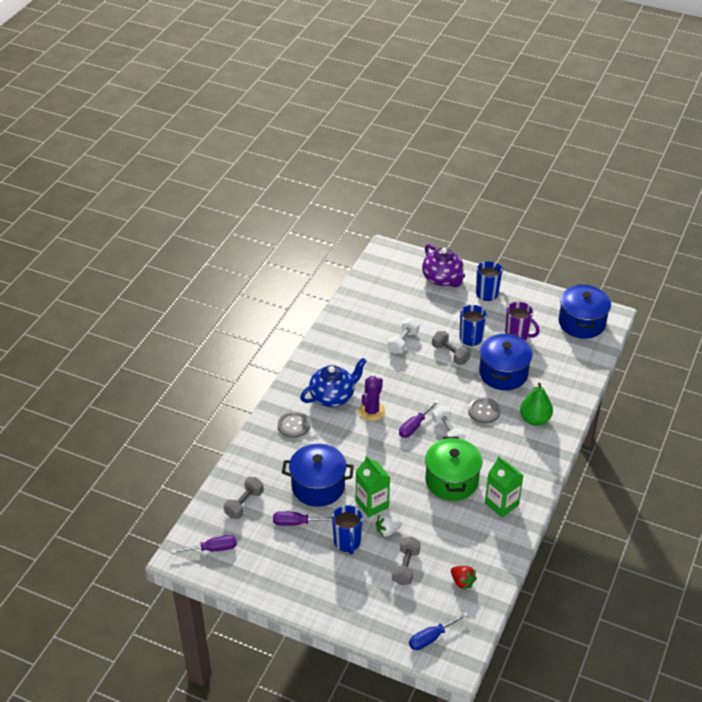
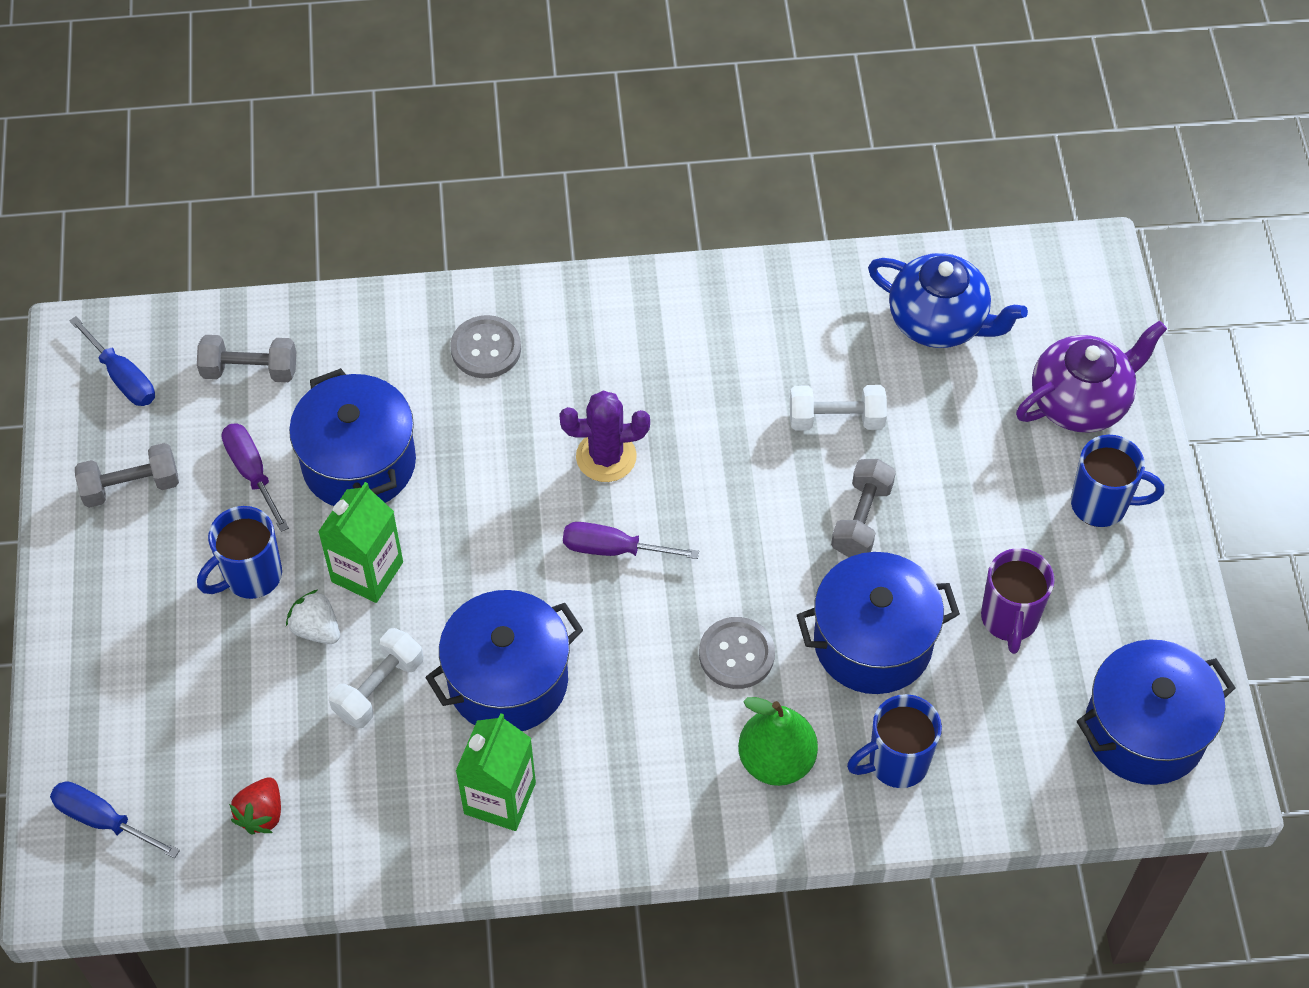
camera: 60 degrees right, 15 degrees up
purple screwdriver [171,535,237,554] -> blue screwdriver [70,316,155,406]
blue teapot [300,358,367,407] -> blue teapot moved to [868,253,1028,348]
grey dumbbell [392,537,421,585] -> grey dumbbell moved to [75,443,179,508]
purple teapot [422,244,465,287] -> purple teapot turned 150 degrees counterclockwise [1016,321,1167,432]
green pot [425,437,482,501] -> blue pot [425,590,583,731]
white dumbbell [432,406,466,440] -> white dumbbell moved to [329,628,423,729]
blue mug [460,305,487,346] -> blue mug moved to [847,694,942,788]

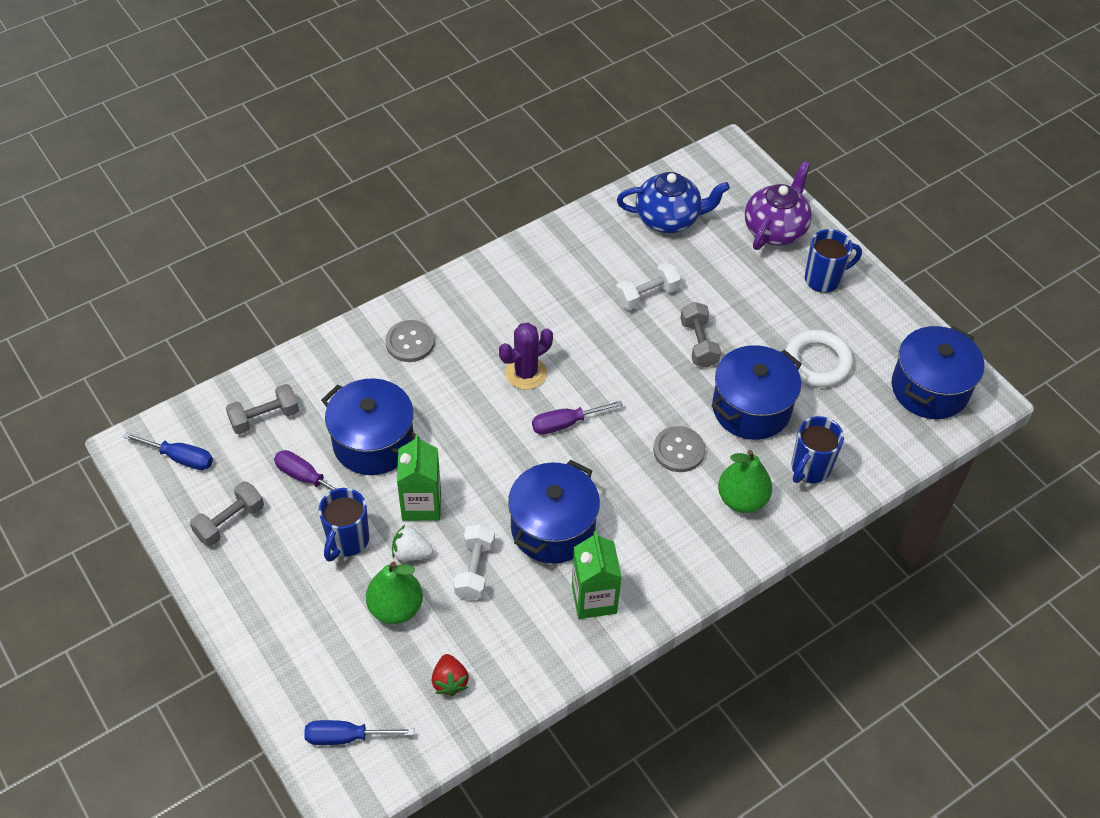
camera: 30 degrees left, 5 degrees down
purple mug [981,548,1055,654] -> white ring [785,330,853,387]
none -> green pear [366,562,423,624]

